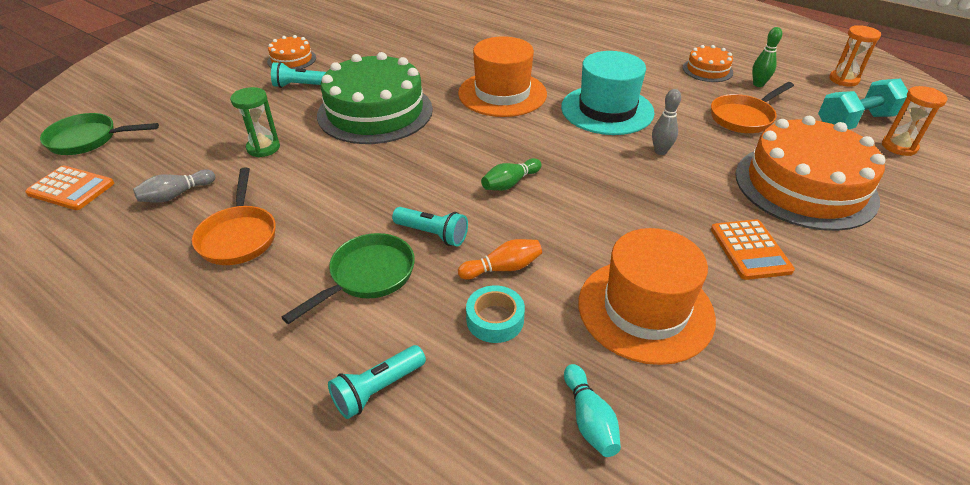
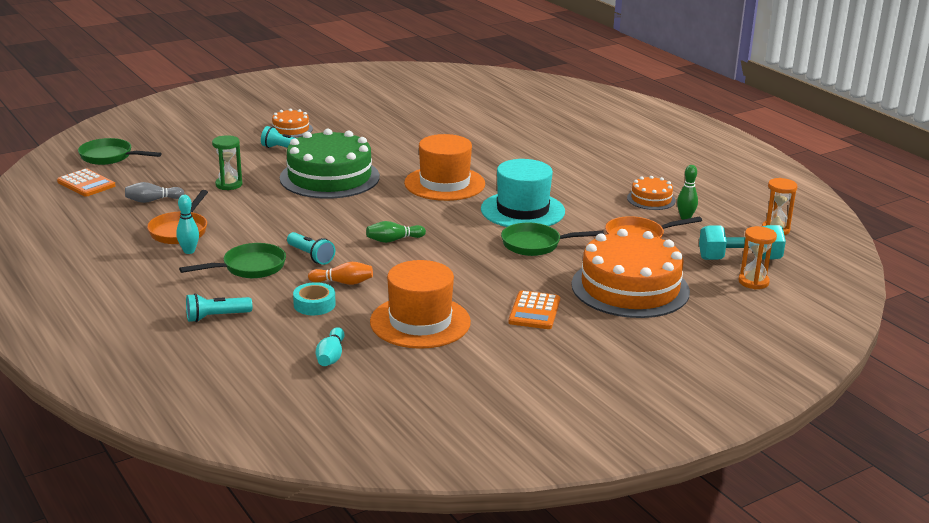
camera: 20 degrees right, 15 degrees down
grey bowling pin [652,89,681,155] -> green pan [501,223,604,256]
none -> turquoise bowling pin [176,195,199,254]

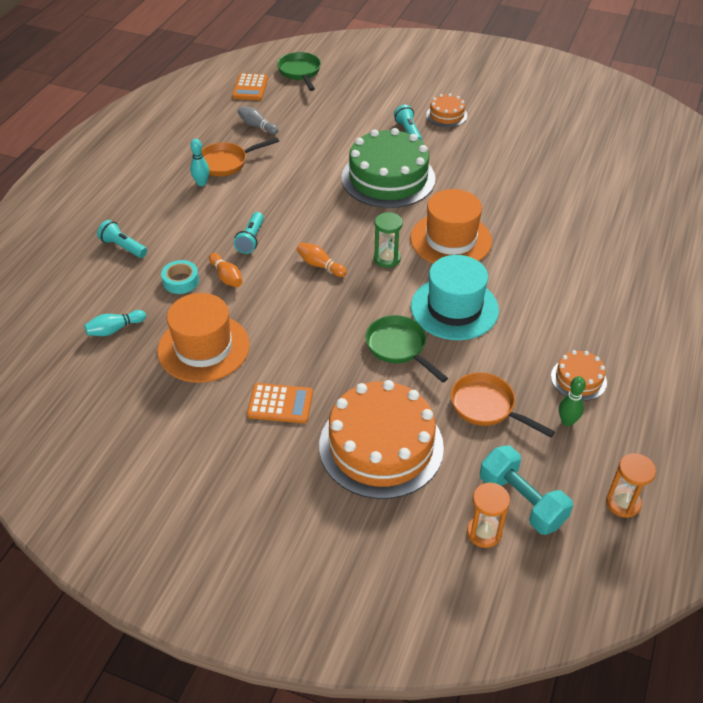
camera: 55 degrees right, 20 degrees up
green pan [179,243,286,278] -> none
green hourglass [212,135,242,190] -> green hourglass moved to [374,212,403,268]
green bowling pin [366,221,426,243] -> orange bowling pin [297,242,347,277]
orange calculator [508,290,560,329] -> orange calculator turned 150 degrees counterclockwise [247,383,313,423]

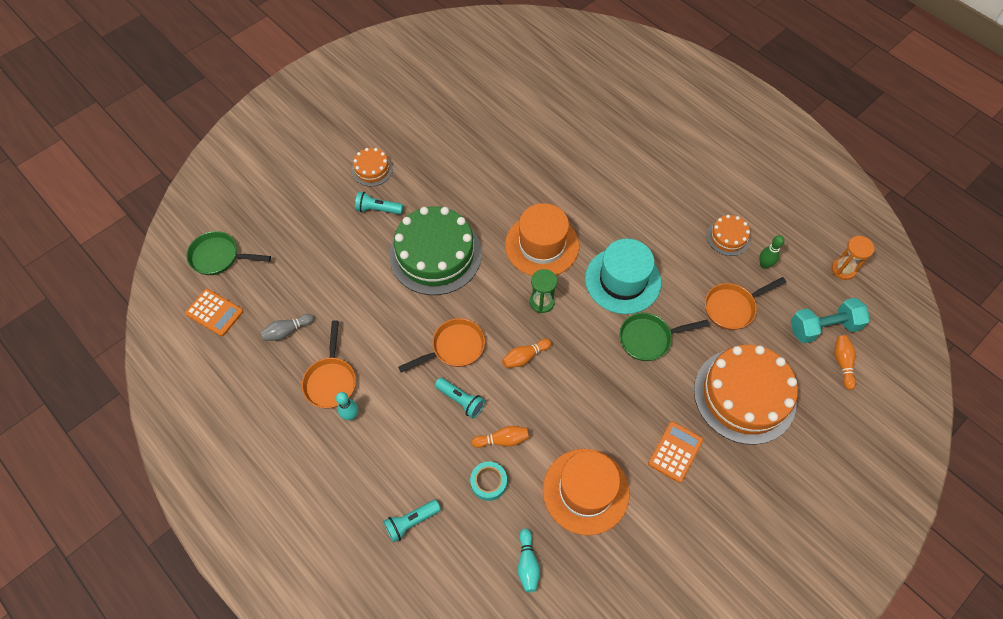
camera: 65 degrees left, 15 degrees up
orange hourglass [467,482,510,548] -> orange bowling pin [834,335,856,390]
none -> orange pan [398,318,485,372]

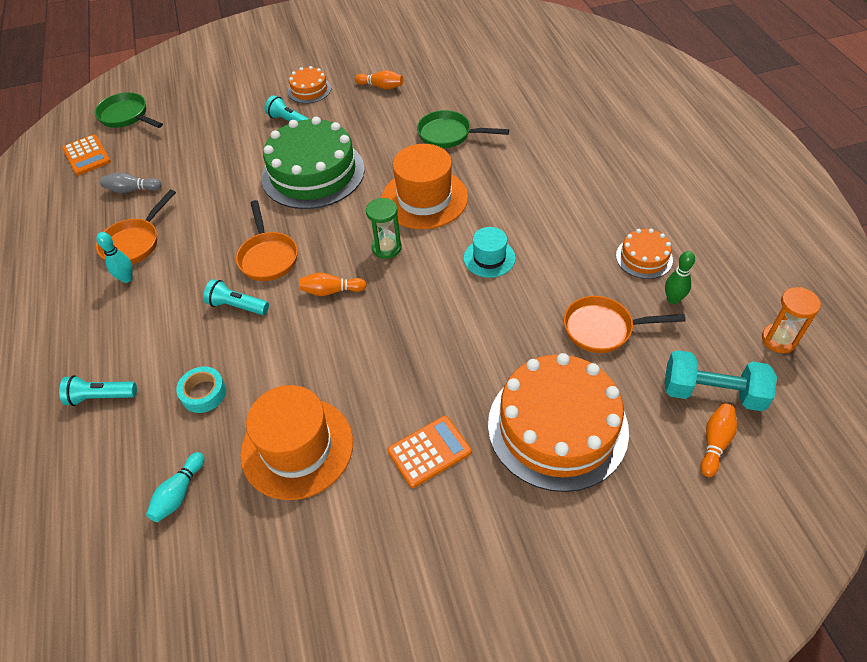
camera: 30 degrees right, 10 degrees down
orange pan [398,318,485,372] -> orange pan turned 75 degrees clockwise [236,200,298,281]
turquoise flashlight [435,378,485,418] -> turquoise flashlight turned 135 degrees clockwise [203,279,269,315]
orange bowling pin [471,426,529,448] -> orange bowling pin moved to [355,70,403,90]
turquoise hat [585,239,661,314] -> turquoise hat [464,227,516,278], size x0.55
green pan [619,313,709,361] -> green pan moved to [417,110,509,148]

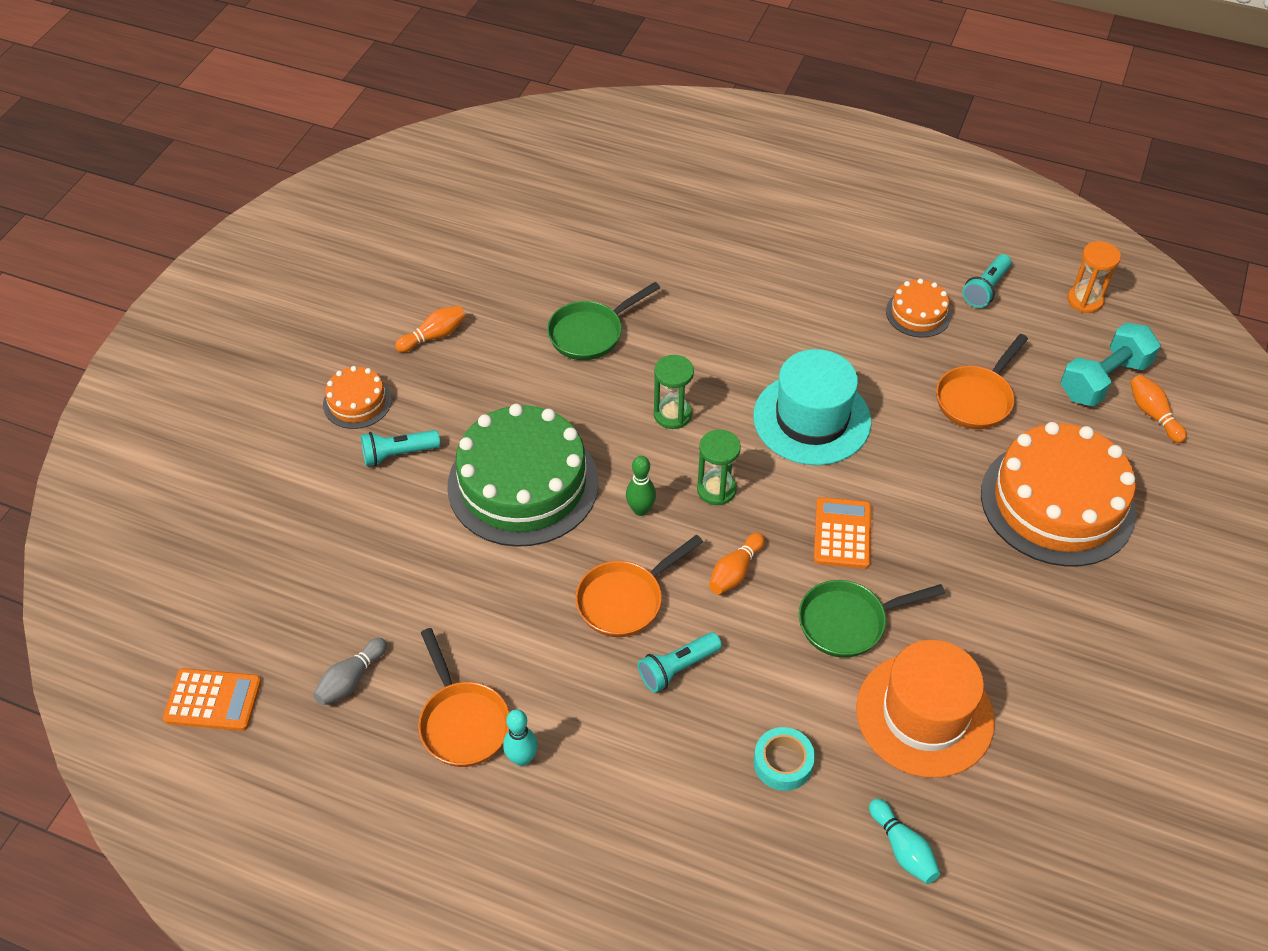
camera: 55 degrees left, 0 degrees up
turquoise flashlight [59,375,137,406] -> turquoise flashlight moved to [962,254,1012,308]
green pan [95,92,163,128] -> green pan moved to [799,580,945,658]
orange pan [236,200,298,281] -> orange pan turned 120 degrees clockwise [575,535,703,637]
orange hat [381,144,468,229] -> green hourglass [654,355,694,429]
orange calculator [387,416,471,488] -> orange calculator moved to [814,497,871,569]
turquoise hat [464,227,516,278] -> turquoise hat [753,349,871,465], size x1.81
green bowling pin [665,251,695,304] -> green bowling pin moved to [626,456,656,516]

